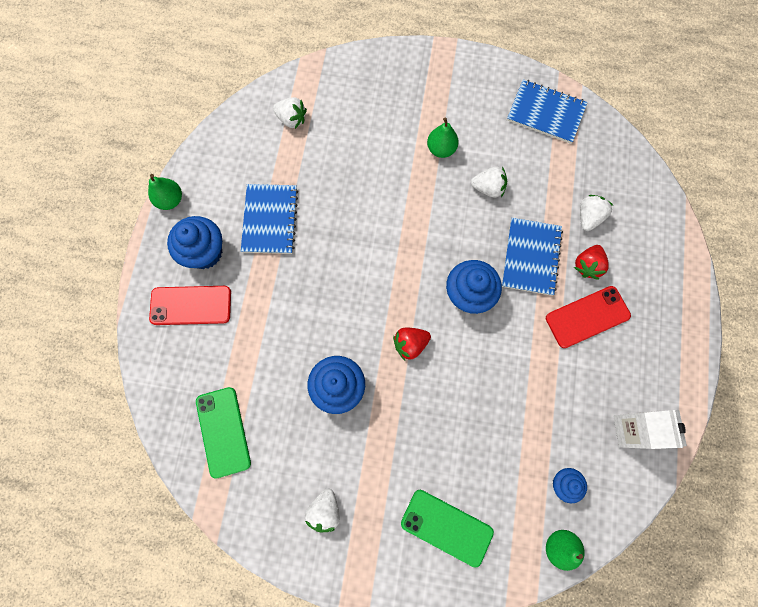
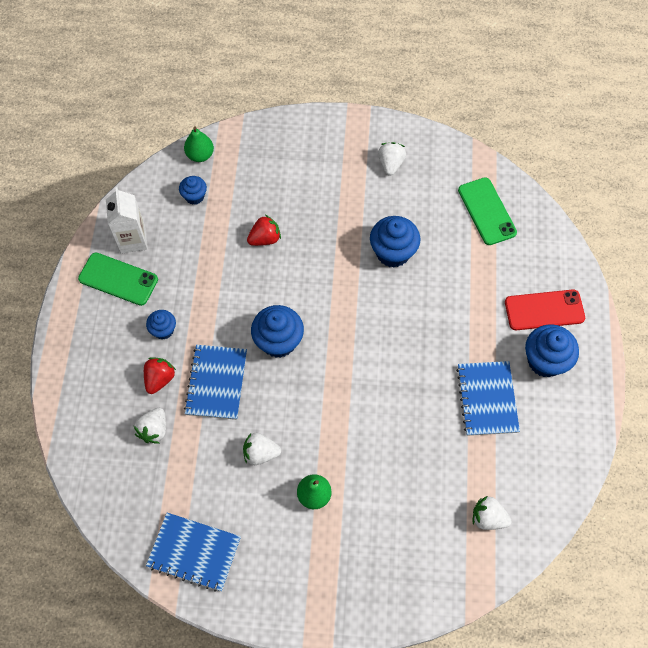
camera: 175 degrees right, 10 degrees down
green pear [148,174,182,210] -> none
red strawberry [393,327,431,360] -> red strawberry moved to [247,215,281,246]
green phone [401,490,494,568] -> green phone moved to [78,253,158,306]
red phone [546,286,631,348] -> blue cupcake [146,310,176,339]

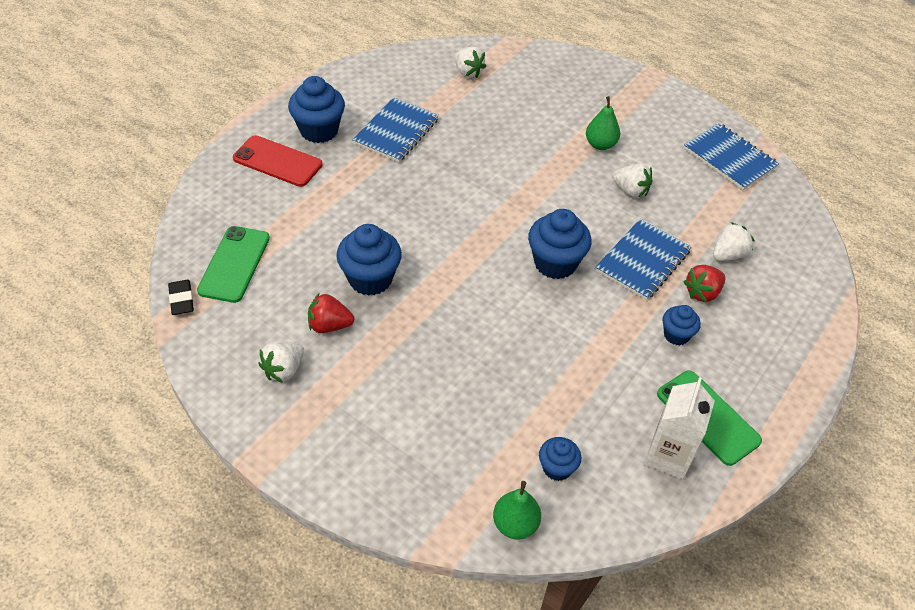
camera: 150 degrees left, 15 degrees down
red strawberry [247,215,281,246] -> red strawberry moved to [308,294,354,333]
none -> black eraser [168,280,194,315]

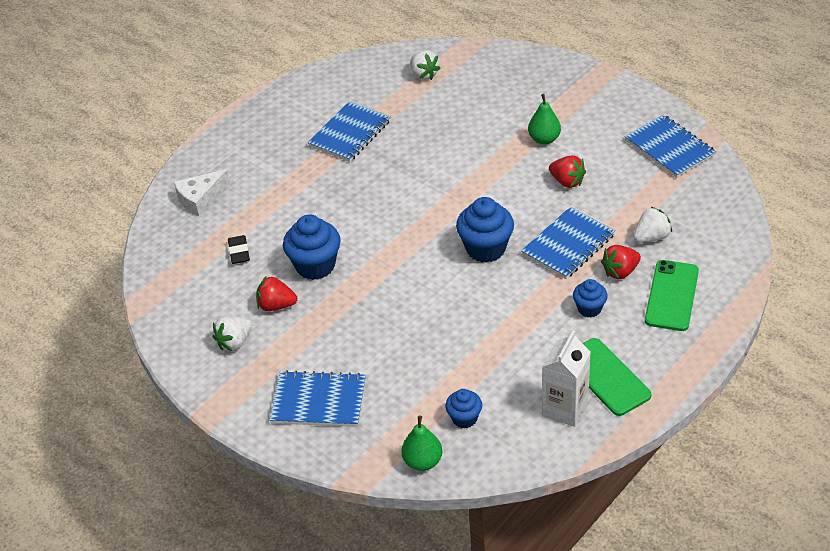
camera: 10 degrees right, 5 degrees down
black eraser [168,280,194,315] -> black eraser moved to [228,235,250,264]
green phone [197,226,270,303] -> green phone moved to [645,260,699,331]
red phone [233,135,323,187] -> none
blue cupcake [288,76,345,143] -> none
white strawberry [613,164,652,198] -> red strawberry [549,155,586,188]
none -> white cheese [174,169,230,216]
none -> blue notebook [269,370,366,427]

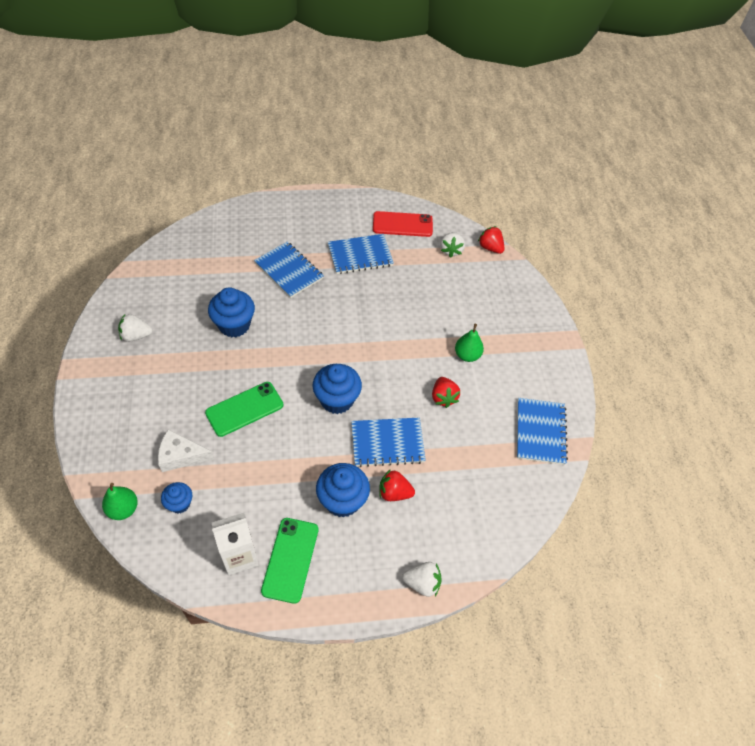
camera: 35 degrees right, 10 degrees up
white cheese [174,169,230,216] -> white cheese moved to [158,429,214,472]
black eraser [228,235,250,264] -> none
red strawberry [256,276,297,311] -> red strawberry moved to [478,226,505,254]
blue notebook [269,370,366,427] -> blue notebook moved to [254,241,324,298]
blue cupcake [573,279,608,317] -> blue cupcake [316,463,370,518], size x1.75
white strawberry [634,207,672,243] -> white strawberry moved to [402,562,442,597]
green phone [645,260,699,331] -> green phone moved to [205,382,283,437]
none -> red phone [373,211,433,237]

